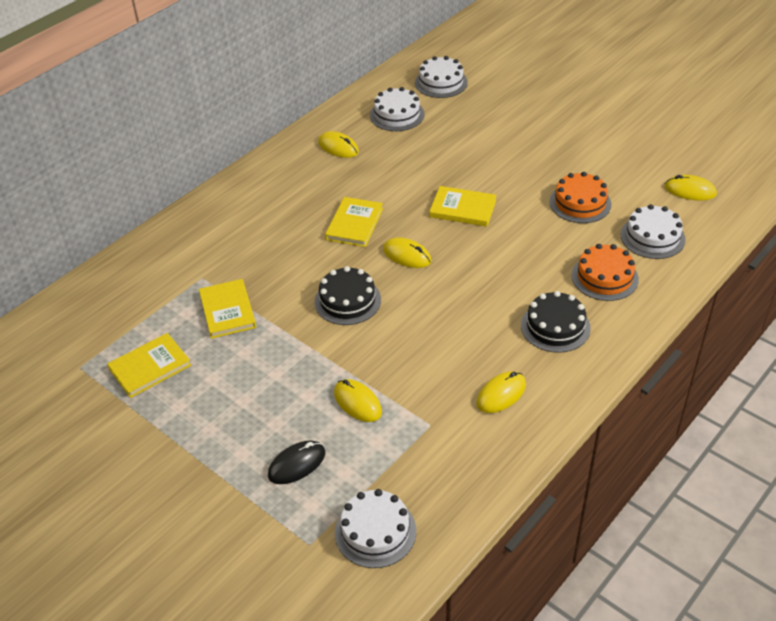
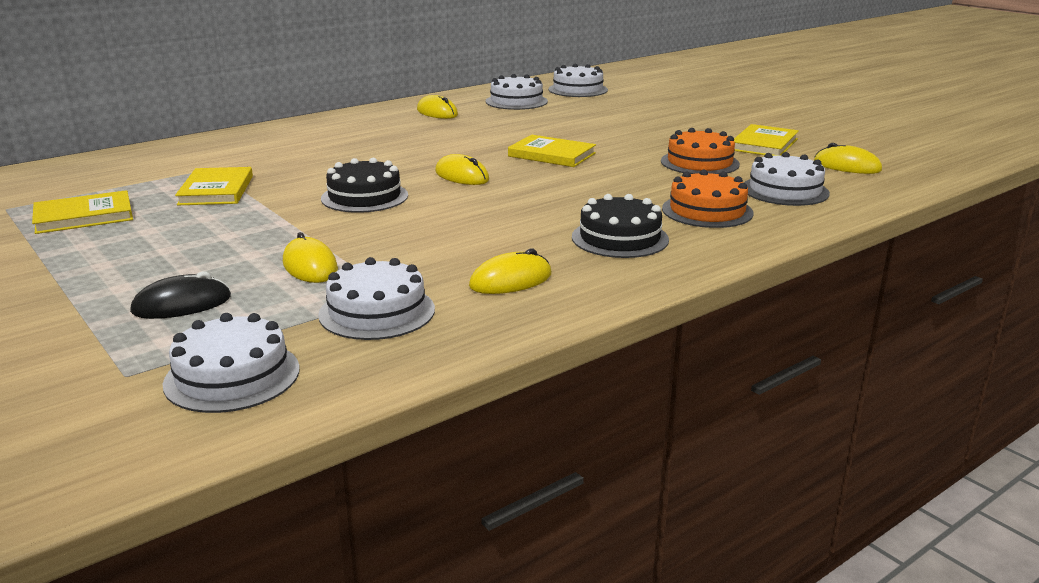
camera: 10 degrees right, 20 degrees down
yellow book [325,197,383,247] -> yellow book moved to [734,124,799,156]
none -> white cake [318,257,435,340]

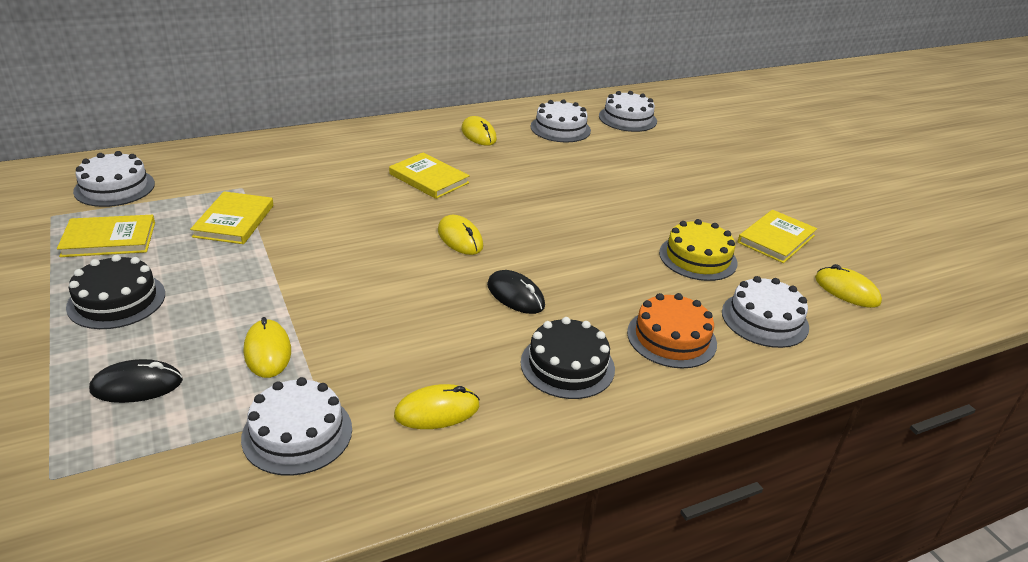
camera: 10 degrees right, 10 degrees up
white cake [163,313,300,413] -> white cake moved to [73,151,155,207]
black cake [321,158,408,213] -> black cake moved to [66,255,165,329]
yellow book [508,135,596,167] -> yellow book moved to [389,152,470,199]
orange cake [661,128,740,174] -> yellow cake [659,219,738,281]
none -> black mouse [487,270,545,314]

